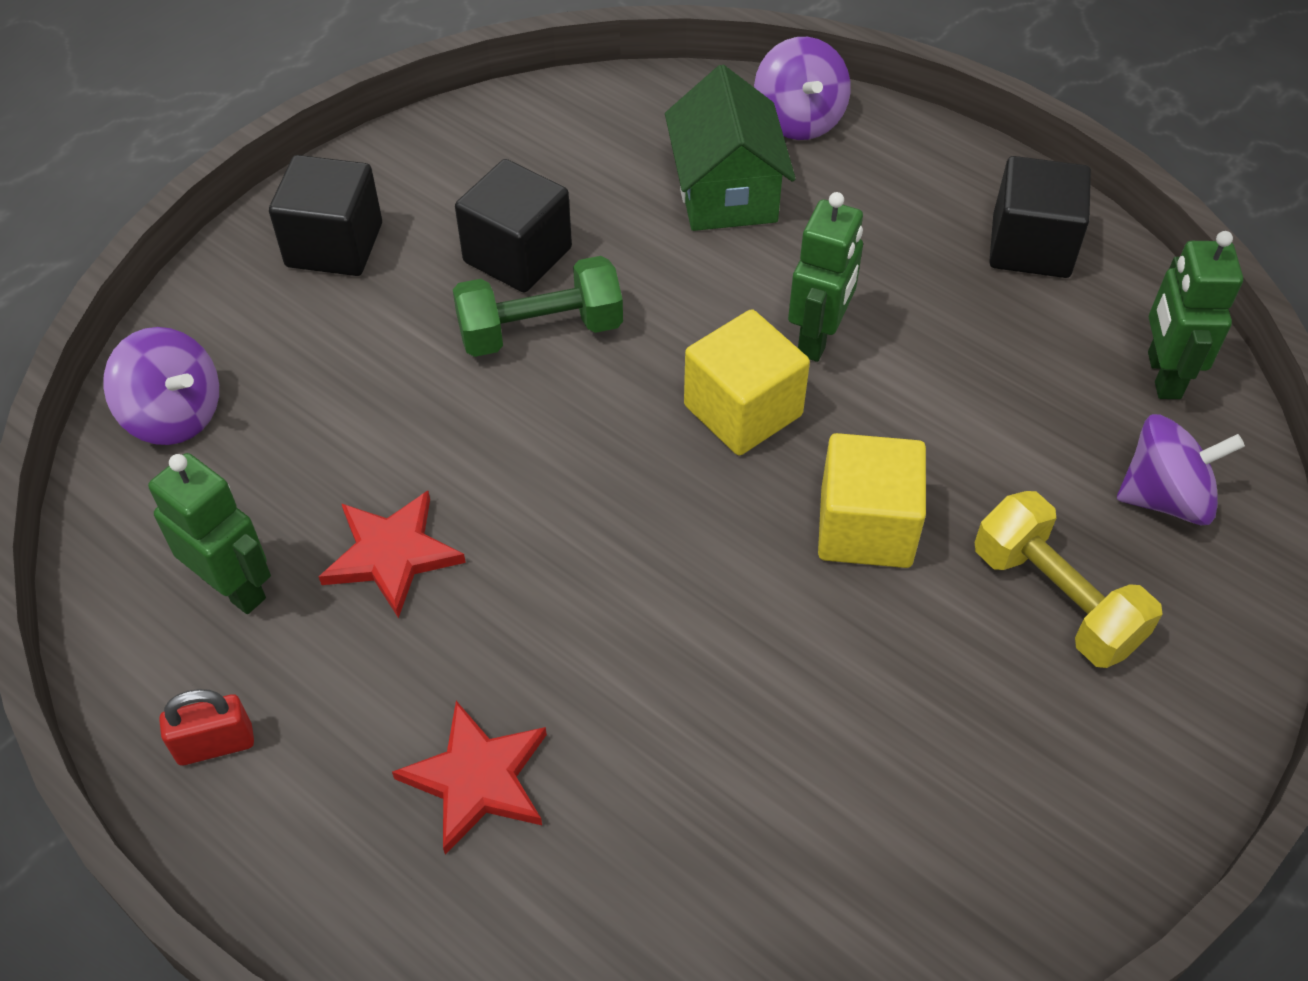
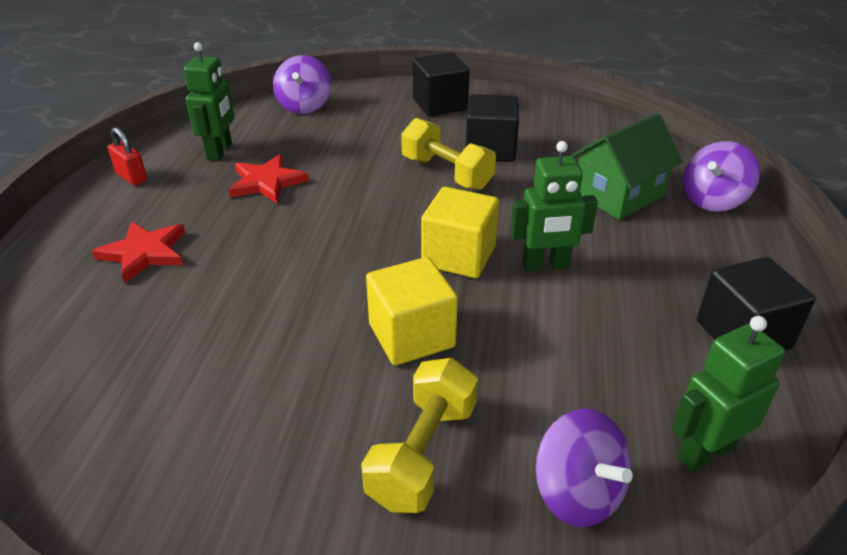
camera: 60 degrees right, 15 degrees down
green dumbbell [453,256,623,357] -> yellow dumbbell [401,118,496,190]

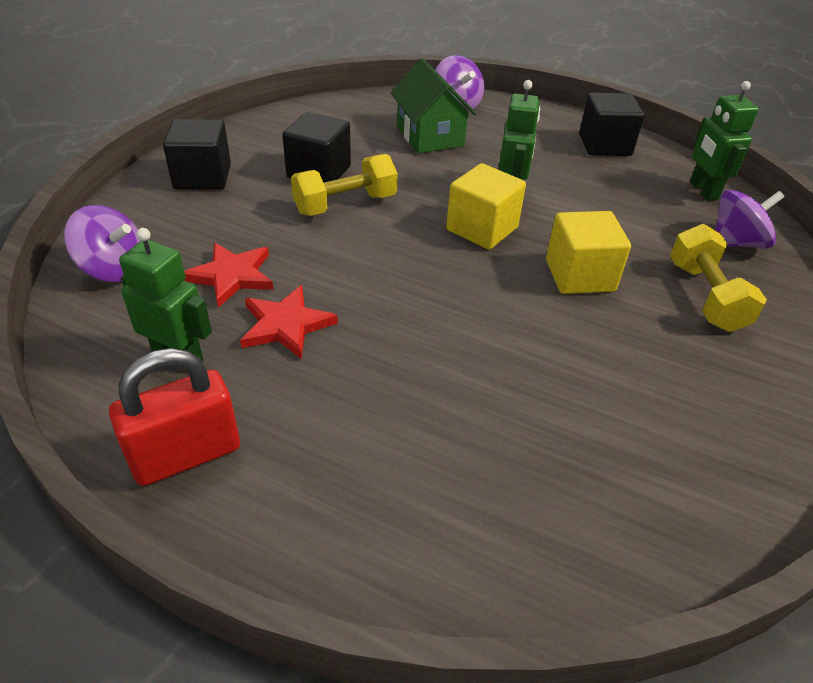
camera: 75 degrees left, 5 degrees up
red star [92,221,185,284] -> red star moved to [184,243,274,308]
red padlock [108,127,147,186] -> red padlock [109,348,240,486], size x1.77
yellow dumbbell [361,358,478,513] -> yellow dumbbell turned 45 degrees clockwise [670,224,767,332]

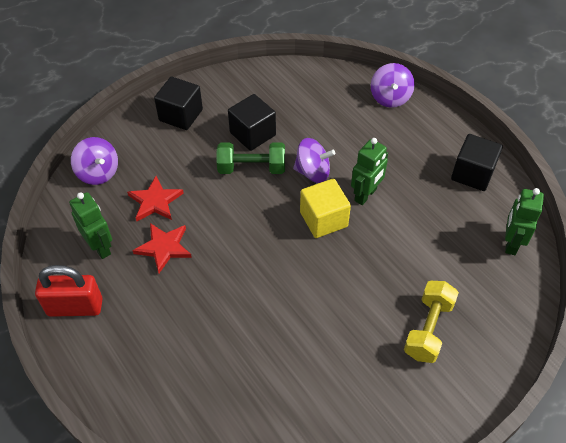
camera: 30 degrees right, 10 degrees up
yellow dumbbell [291,154,398,216] -> green dumbbell [217,142,285,174]
green house [391,59,476,154] -> none
yellow cube [546,211,631,294] -> none
purple spinning top [715,190,785,249] -> purple spinning top moved to [293,138,335,183]

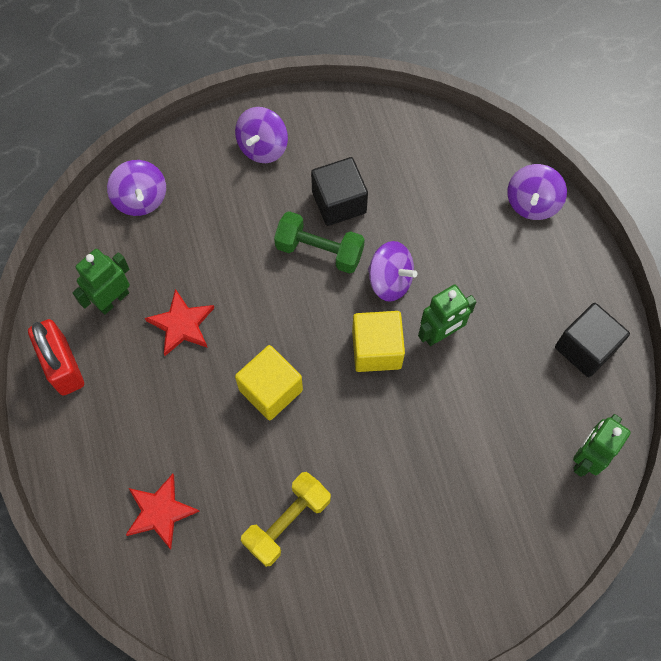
camera: 20 degrees right, 15 degrees up
red padlock [35,265,103,317] -> red padlock turned 45 degrees clockwise [28,319,84,396]
green robot [69,192,112,259] -> green robot turned 120 degrees counterclockwise [73,249,130,315]
red star [127,176,184,221] -> red star moved to [126,474,200,549]
black cube [154,76,203,130] -> purple spinning top [235,107,288,163]
yellow dumbbell [404,281,459,363] -> yellow dumbbell moved to [241,472,331,567]
none -> yellow cube [235,345,303,420]

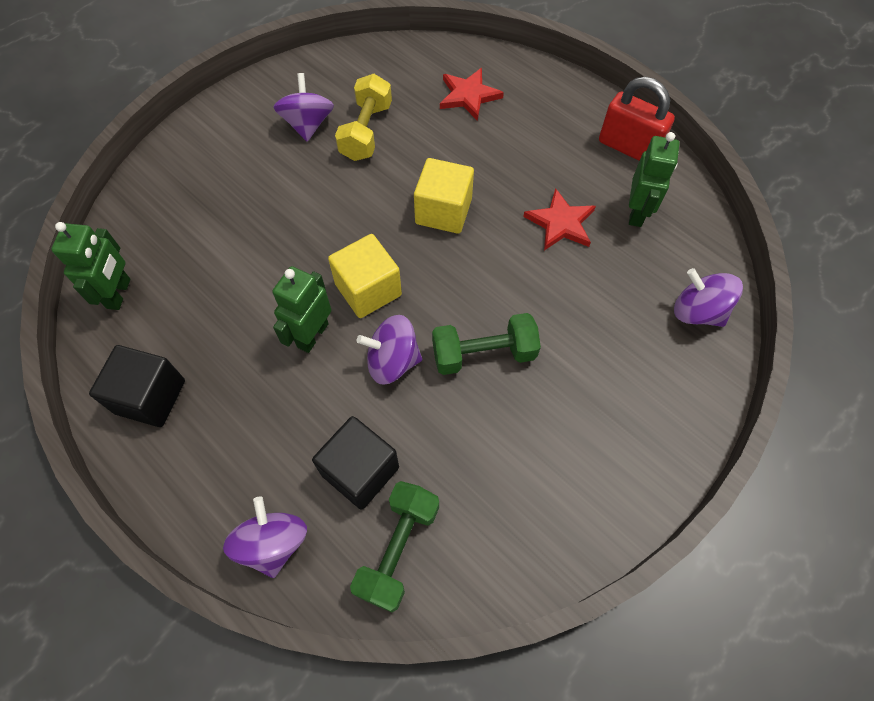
camera: 150 degrees right, 5 degrees down
purple spinning top [235,107,288,163] -> purple spinning top moved to [274,73,334,142]
black cube [311,157,368,226] -> black cube moved to [312,416,399,510]
none -> green dumbbell [350,481,439,612]

